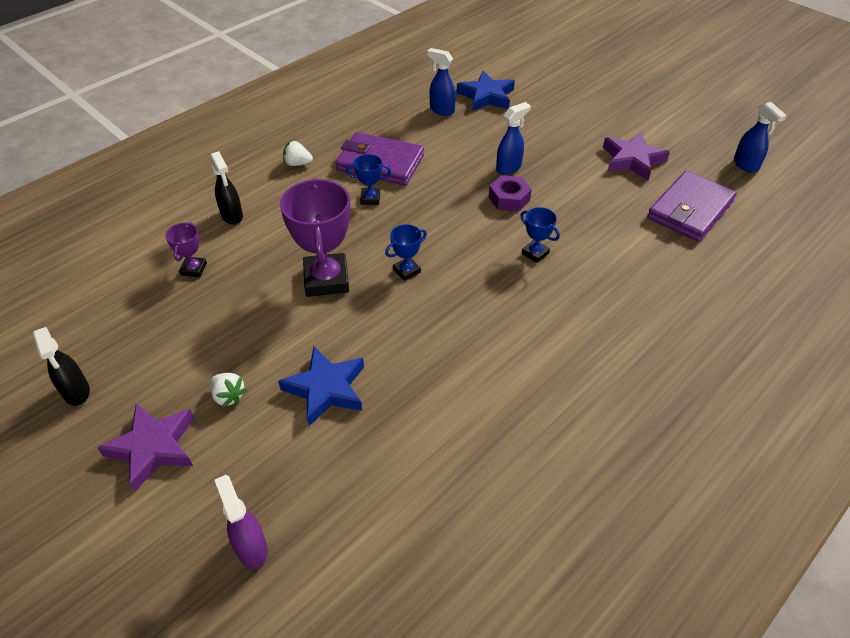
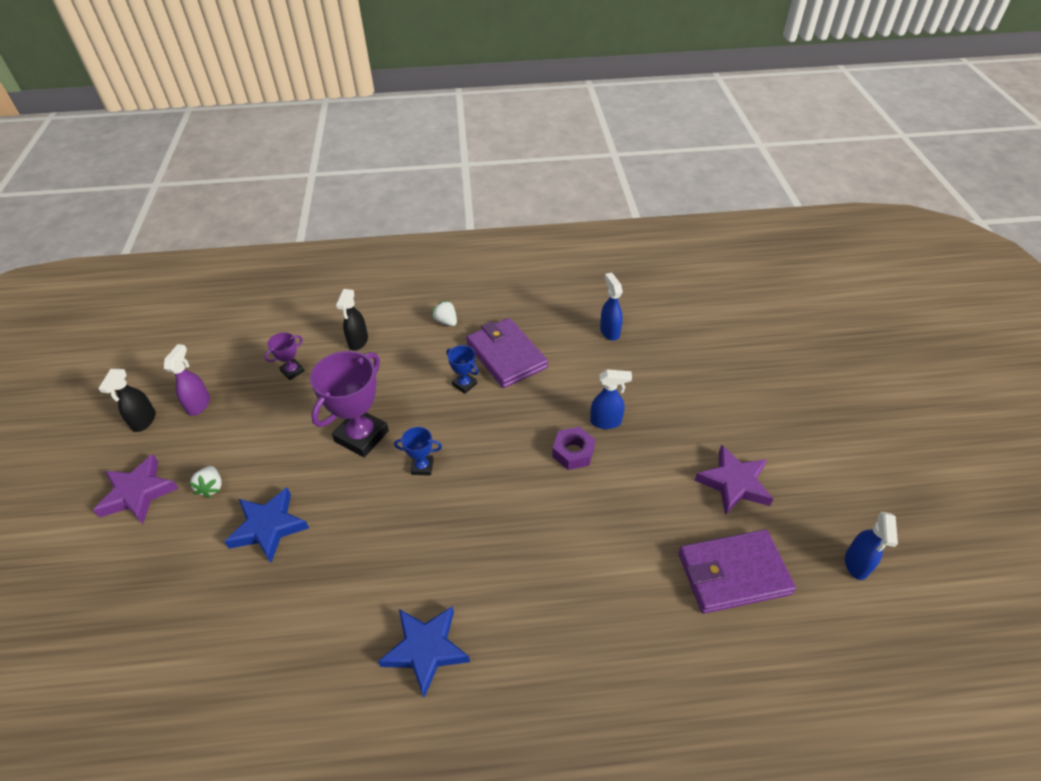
camera: 40 degrees right, 0 degrees up
purple spray bottle [215,475,268,569] -> purple spray bottle moved to [164,344,210,416]
blue star [457,71,515,112] -> blue star moved to [378,606,470,698]
blue trophy [520,207,560,263] -> none

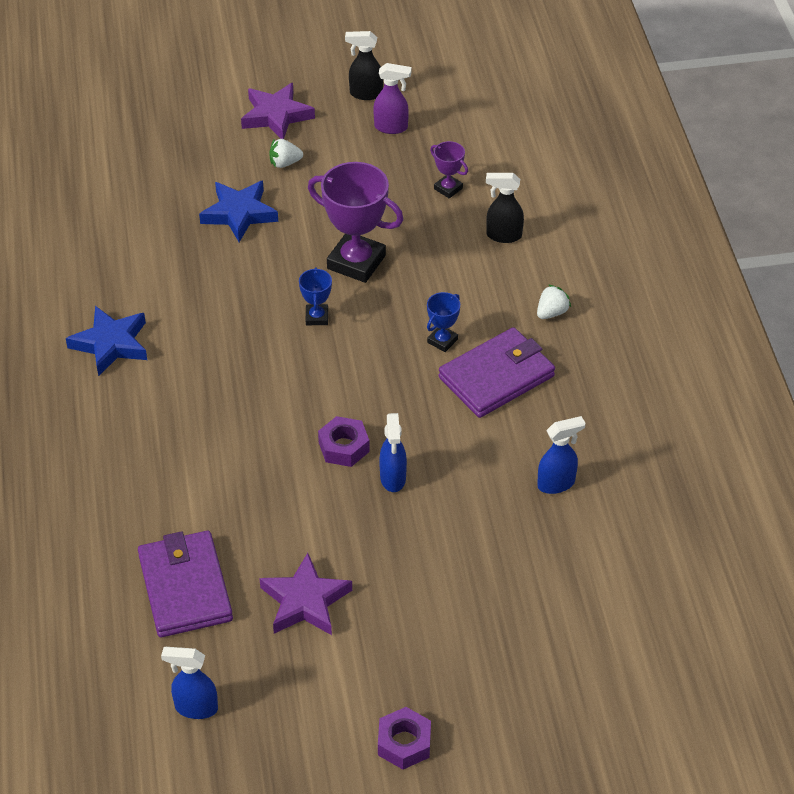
camera: 85 degrees right, 0 degrees up
none -> purple nut [378,707,431,769]

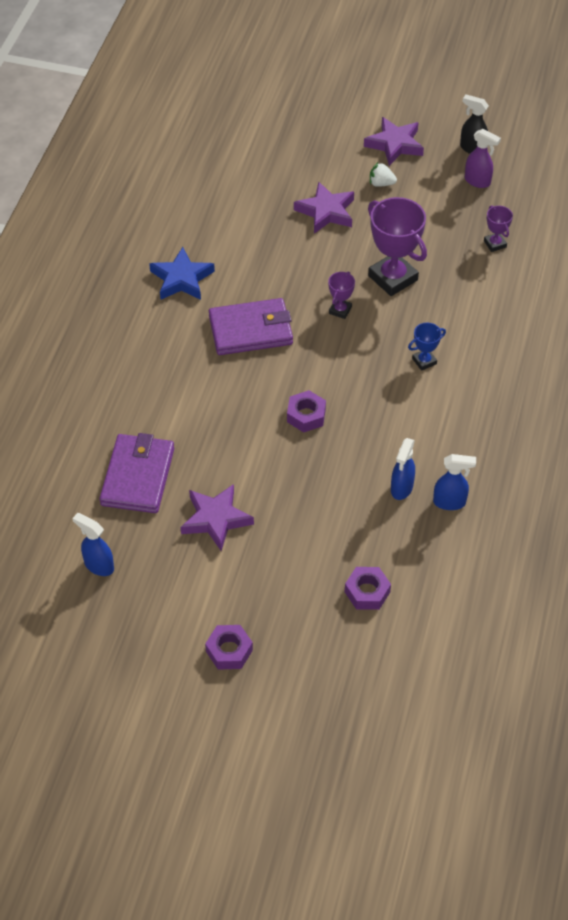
camera: 25 degrees right, 5 degrees up
blue star [199,181,278,242] -> purple star [294,182,354,234]
blue trophy [299,267,332,325] -> purple trophy [328,272,355,319]
blue spray bottle [379,413,407,492] -> blue spray bottle moved to [391,438,415,500]
purple wallet [438,327,555,418] -> purple wallet moved to [209,298,293,355]
black spray bottle [486,173,524,243] -> none
white strawberry [537,284,571,319] -> none
none -> purple nut [345,567,391,610]

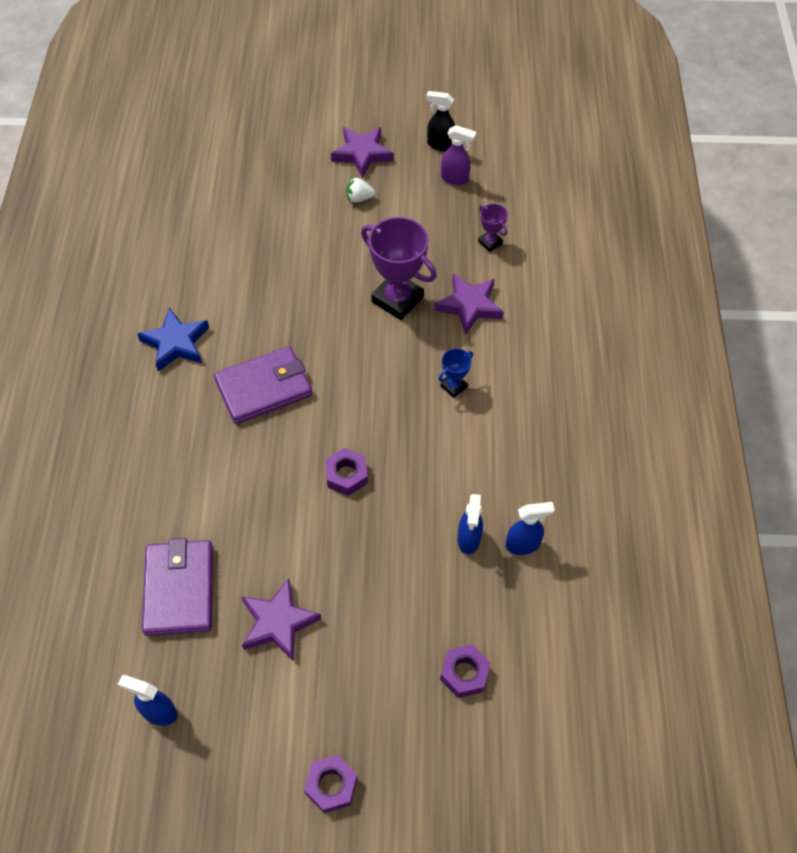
camera: 15 degrees left, 5 degrees up
purple star [294,182,354,234] -> purple star moved to [434,274,504,335]
purple trophy [328,272,355,319] -> none

